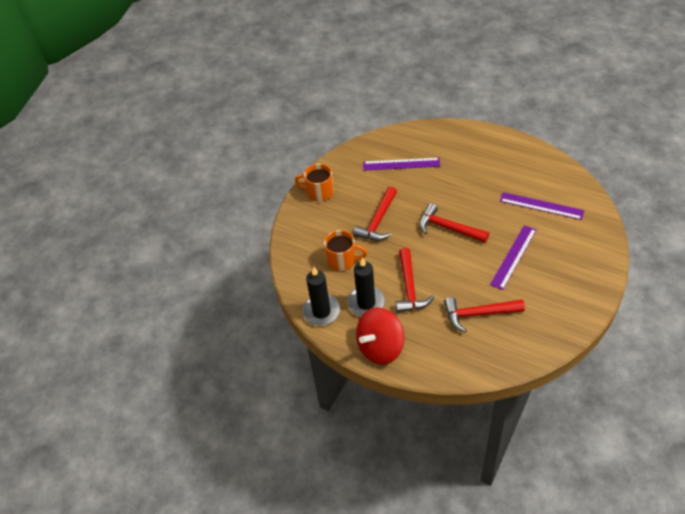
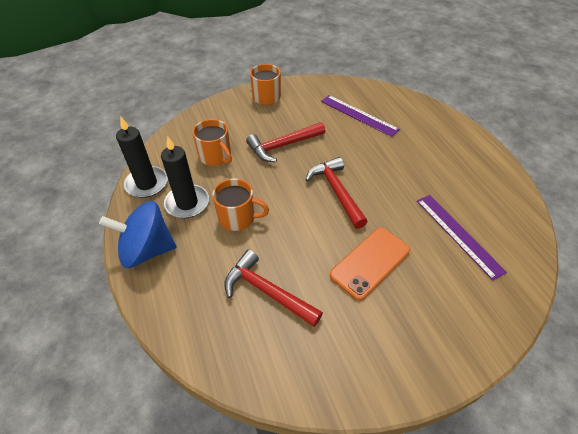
camera: 35 degrees right, 0 degrees up
red spinning top [356,307,404,365] -> blue spinning top [99,201,177,268]
red hammer [396,248,434,313] -> orange mug [212,178,269,231]
purple ruler [490,225,536,290] -> orange phone [330,227,410,301]

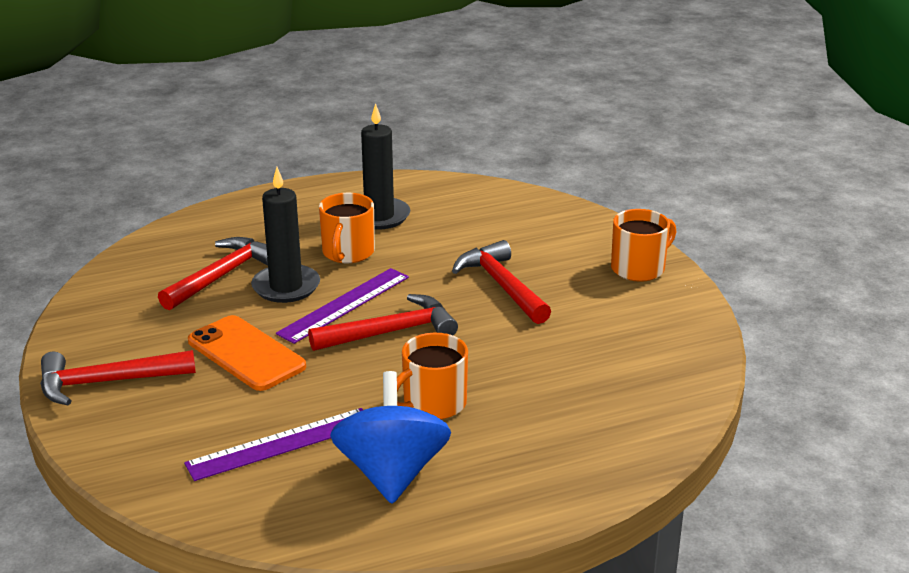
camera: 90 degrees right, 20 degrees down
blue spinning top [99,201,177,268] -> blue spinning top moved to [330,371,451,504]
black candle [116,116,168,198] -> black candle moved to [251,167,320,303]
orange mug [192,119,232,166] -> orange mug moved to [397,333,468,419]
purple ruler [321,95,400,137] -> purple ruler moved to [276,268,409,344]
none -> red hammer [40,350,196,405]

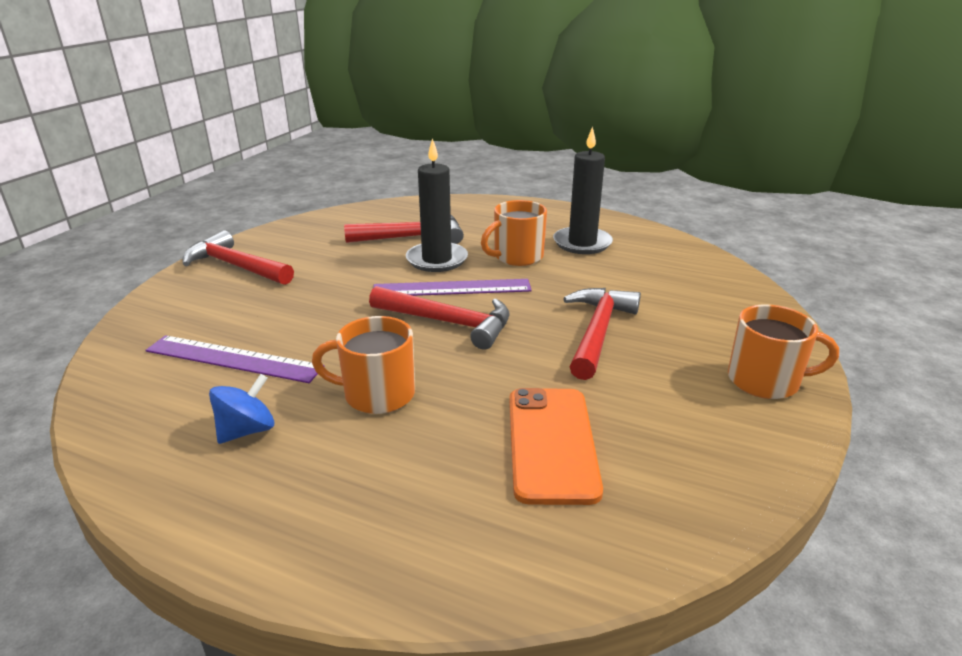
camera: 45 degrees right, 0 degrees up
orange phone [188,315,306,391] -> orange phone moved to [509,388,603,505]
blue spinning top [330,371,451,504] -> blue spinning top [209,374,275,444], size x0.53

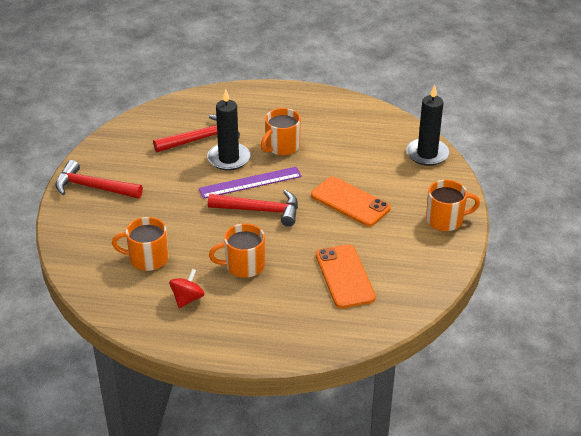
camera: 15 degrees left, 10 degrees up
purple ruler [145,335,325,383] -> orange mug [112,217,168,271]
blue spinning top [209,374,275,444] -> red spinning top [169,269,205,308]
black candle [553,126,613,254] -> black candle moved to [406,85,449,166]
red hammer [563,288,641,380] -> orange phone [311,177,391,226]

